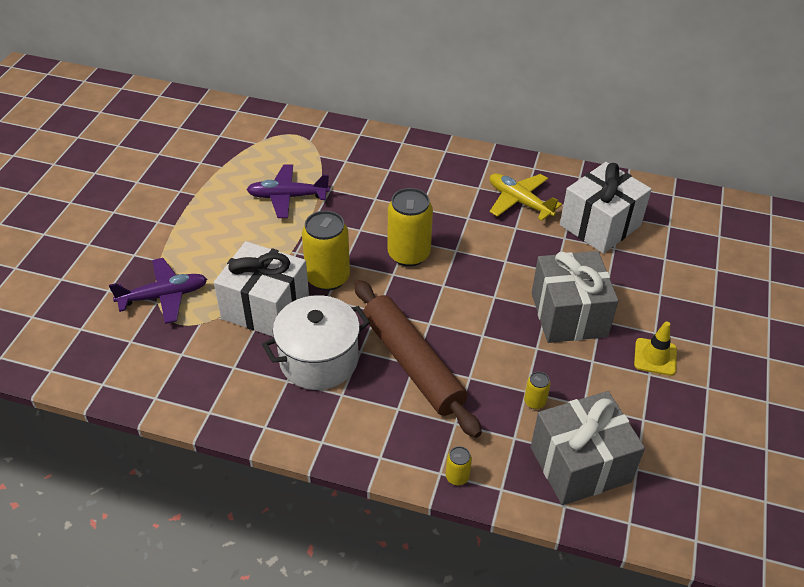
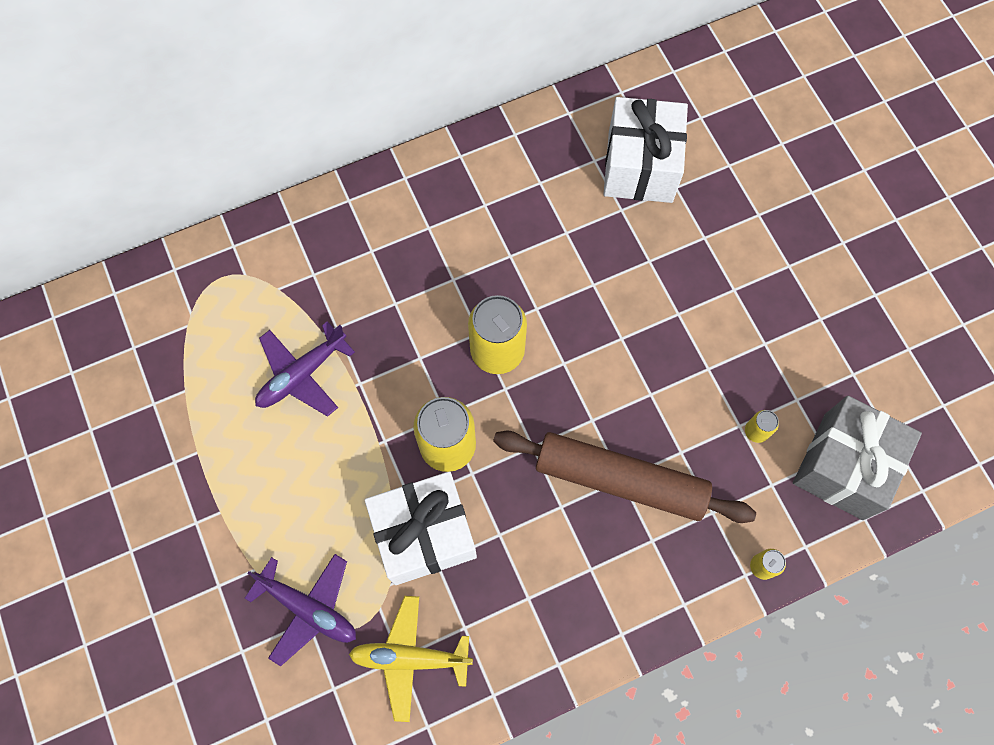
camera: 40 degrees left, 25 degrees up
purple plane [109,258,207,324] -> purple plane turned 90 degrees clockwise [245,554,356,666]
white pot [262,295,370,390] -> none
yellow plane [490,173,562,221] -> yellow plane moved to [349,596,473,722]
grey gift [532,251,619,343] -> none
yellow traffic cone [634,321,677,376] -> none

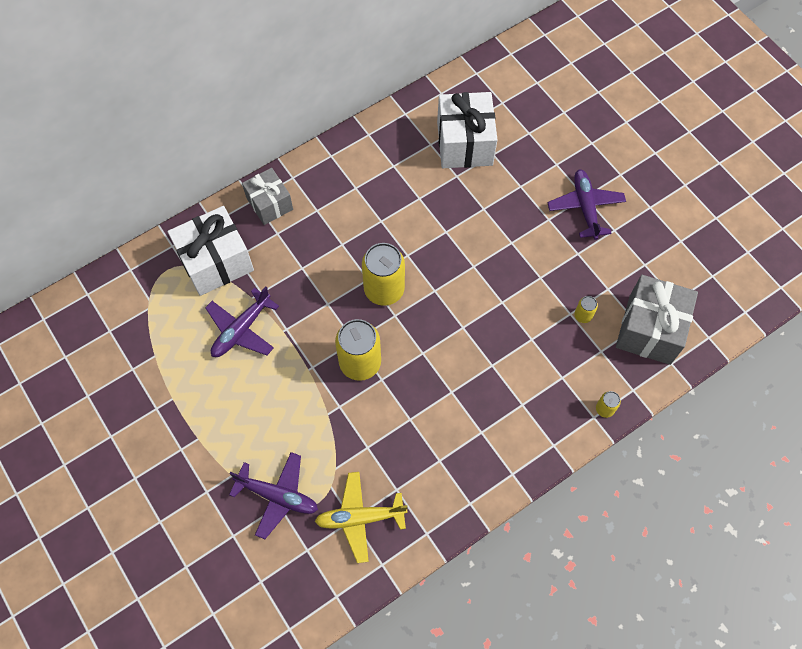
camera: 10 degrees left, 5 degrees down
white gift [365,471,477,585] -> white gift moved to [168,206,254,296]
brown rolling pin [493,430,756,523] -> none
none -> grey gift [242,168,293,225]
none -> purple plane [547,169,626,240]

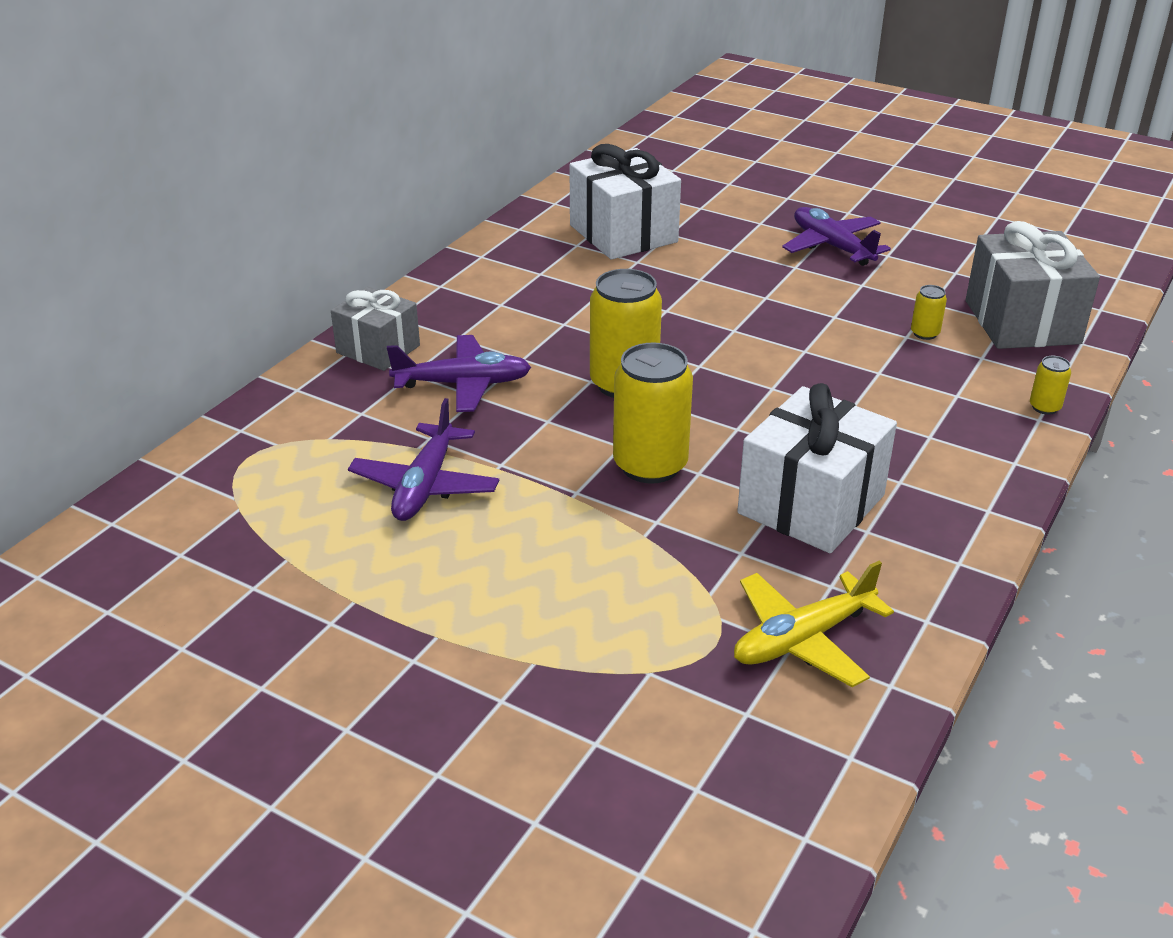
camera: 25 degrees left, 30 degrees down
white gift [168,206,254,296] -> white gift moved to [737,383,897,553]
purple plane [229,452,318,539] -> purple plane moved to [387,335,531,412]

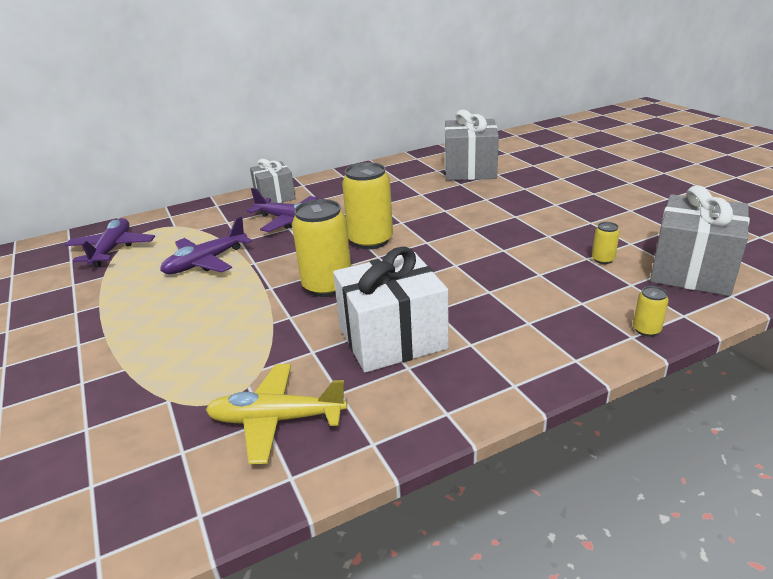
camera: 35 degrees right, 5 degrees down
white gift [569,144,681,260] -> grey gift [445,110,499,180]
purple plane [782,207,891,266] -> purple plane moved to [65,218,155,267]

